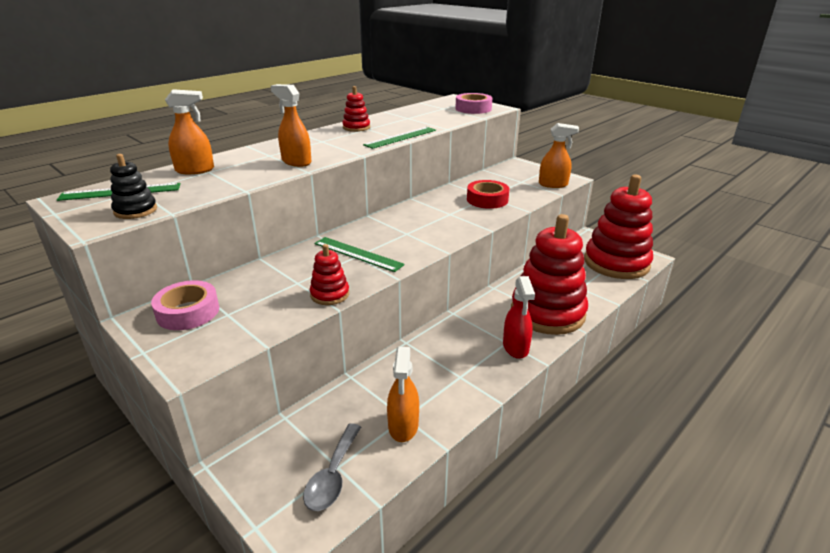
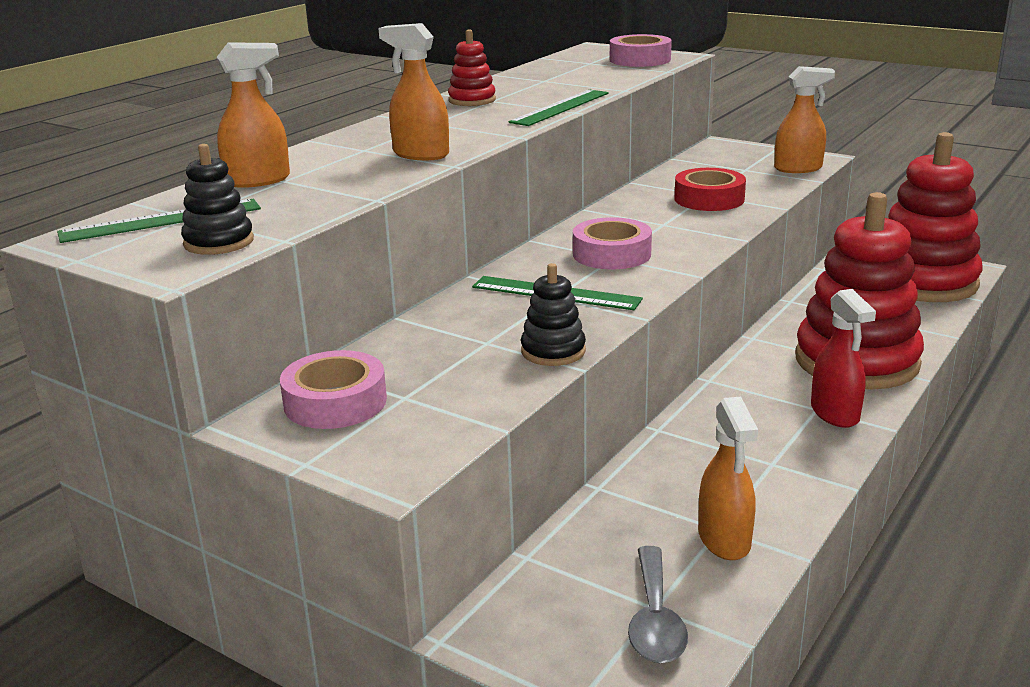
camera: 10 degrees left, 5 degrees down
red stacking toy [310,244,349,305] -> black stacking toy [521,263,586,366]
none -> pink tape [573,217,652,269]

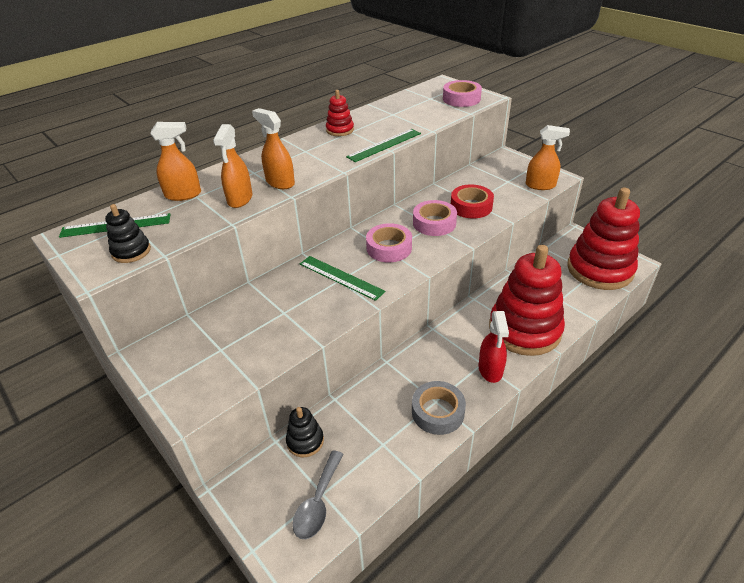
camera: 15 degrees right, 15 degrees up
pink tape [280,350,387,429] -> pink tape moved to [413,200,457,236]
black stacking toy [521,263,586,366] -> black stacking toy moved to [286,407,324,457]
orange spray bottle [698,397,758,560] -> orange spray bottle moved to [213,124,252,208]
none -> grey tape [412,381,466,435]

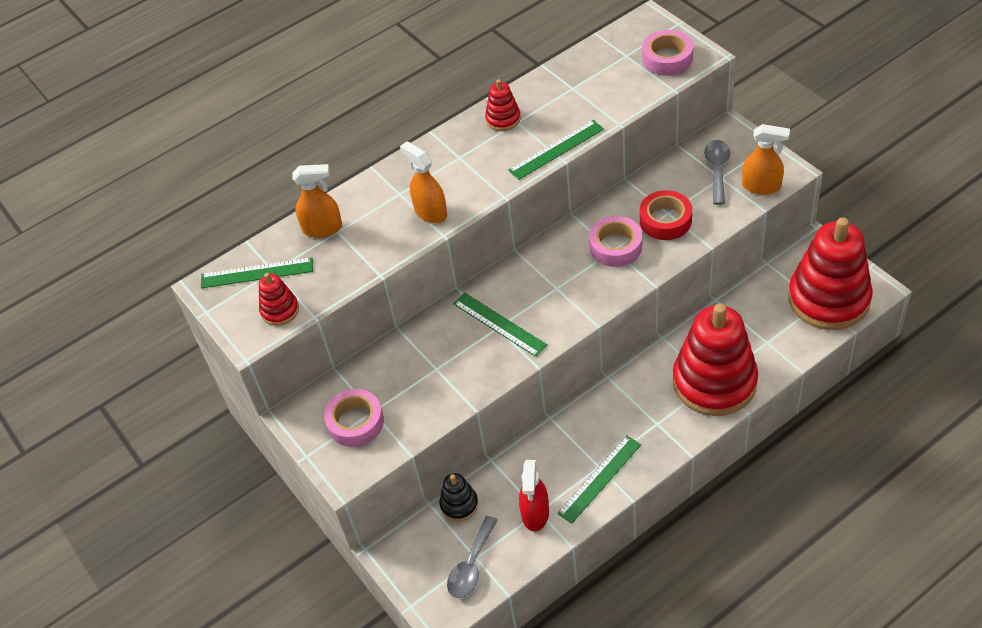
camera: 10 degrees right, 10 degrees up
black stacking toy [105,204,151,263] -> red stacking toy [259,273,299,326]
orange spray bottle [213,124,252,208] -> none
pink tape [366,223,412,262] -> pink tape moved to [324,389,384,447]
grey tape [412,381,466,435] -> green ruler [557,435,641,524]
red spray bottle [478,311,509,383] -> red spray bottle moved to [519,460,549,531]
none -> grey spoon [704,140,730,205]

